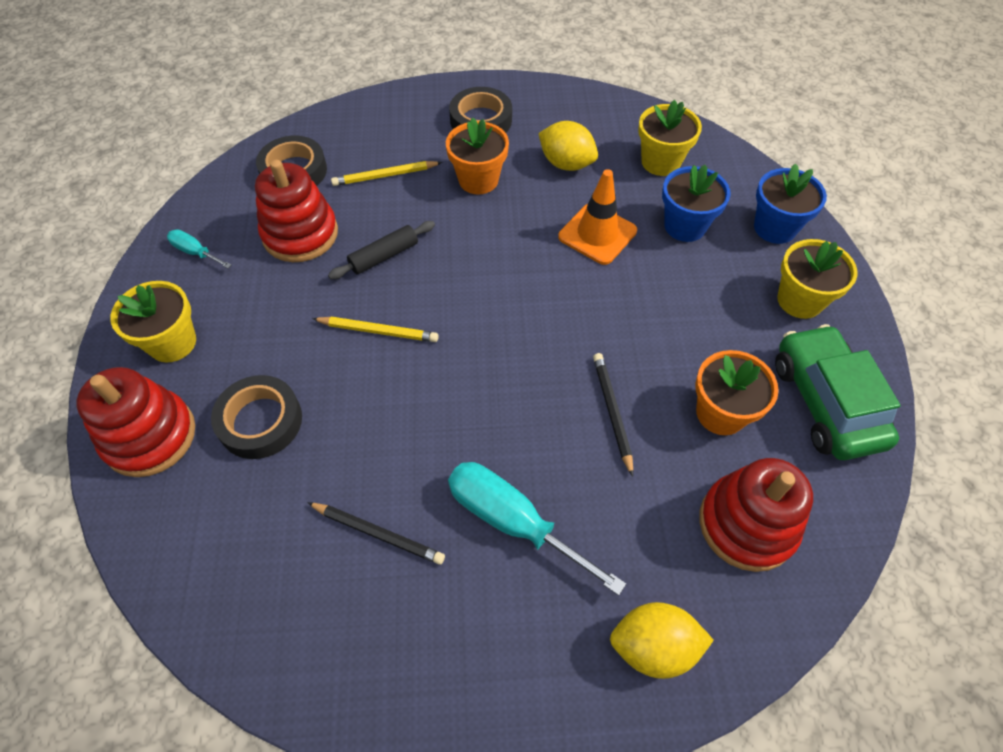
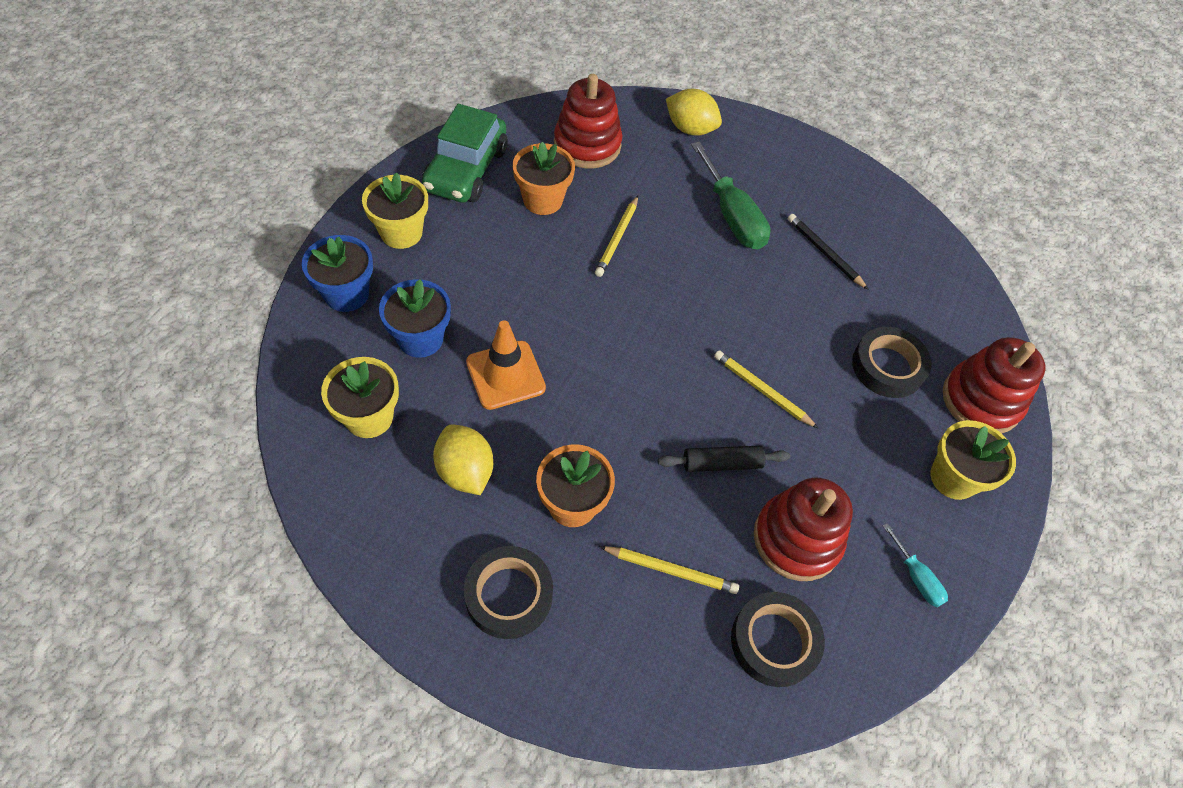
camera: 155 degrees left, 0 degrees up
turquoise screwdriver [448,462,626,596] -> green screwdriver [691,141,770,250]
black pencil [593,353,633,477] -> yellow pencil [595,196,638,277]

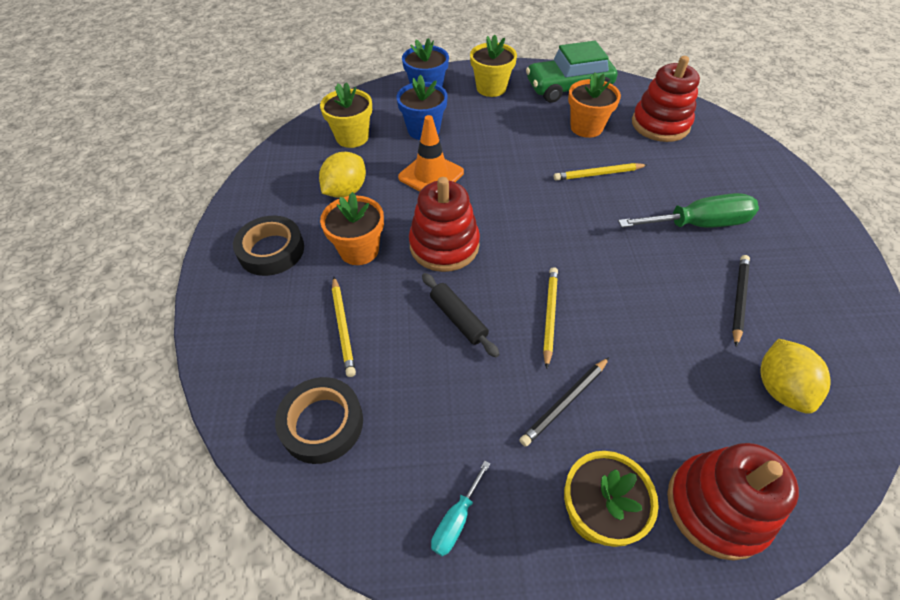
camera: 65 degrees right, 5 degrees down
yellow lemon [666,89,722,136] -> yellow lemon moved to [760,339,830,414]
green screwdriver [691,141,770,250] -> green screwdriver turned 135 degrees counterclockwise [618,193,759,228]
red stacking toy [754,478,853,581] -> red stacking toy moved to [409,177,480,272]
black tape [852,327,932,398] -> none
none -> black pencil [519,357,609,447]

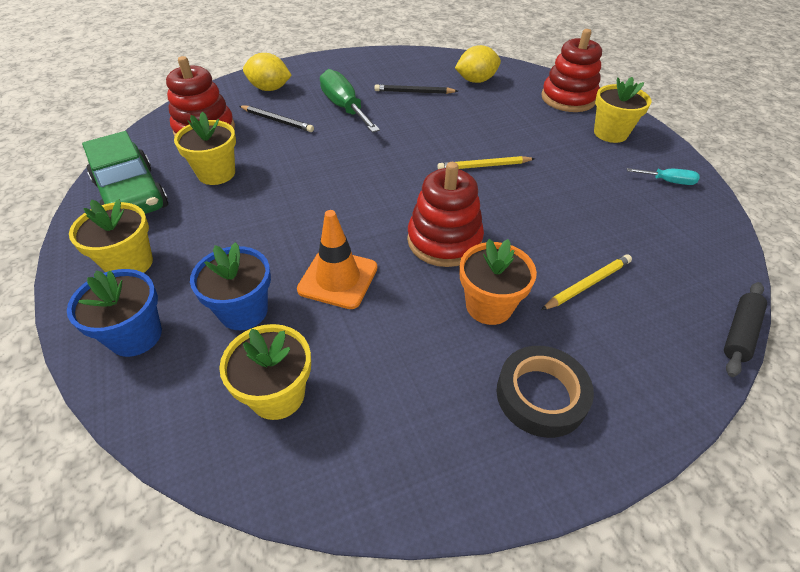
camera: 110 degrees left, 5 degrees down
black tape [275,377,363,464] -> none
yellow lemon [319,152,366,198] -> yellow lemon moved to [243,53,292,91]
black rolling pin [422,273,499,357] -> black rolling pin moved to [724,282,767,377]
black pencil [519,357,609,447] -> black pencil moved to [239,105,314,132]
yellow pencil [554,163,647,181] -> none
orange flower pot [568,72,621,138] -> yellow flower pot [174,112,236,185]

